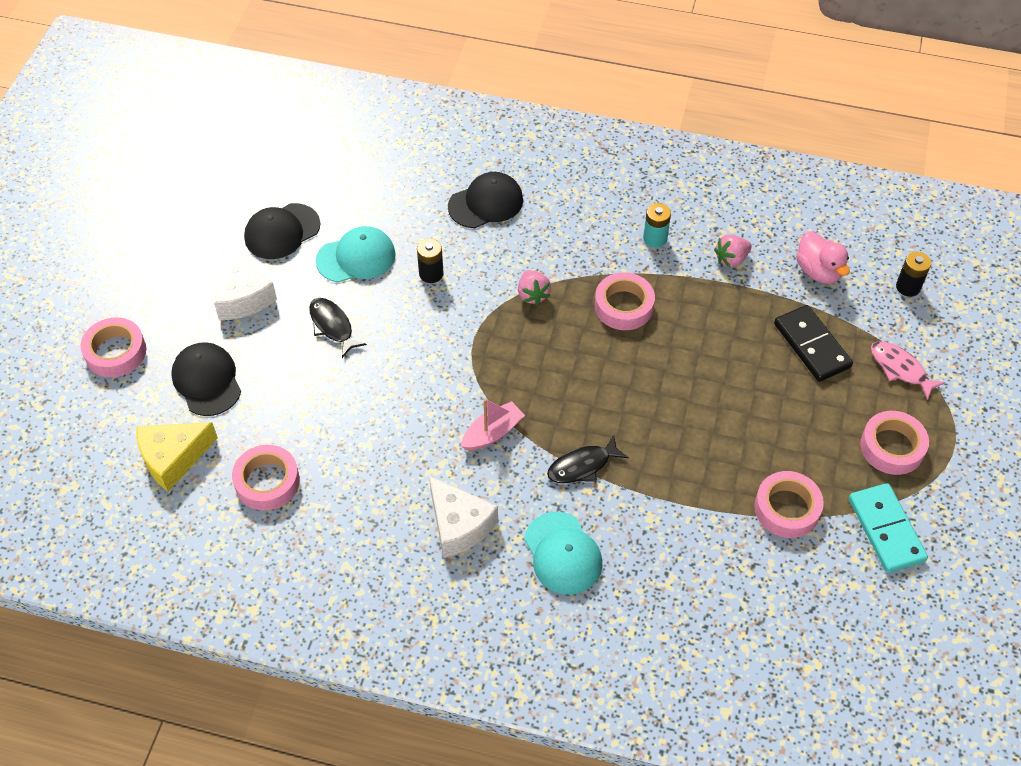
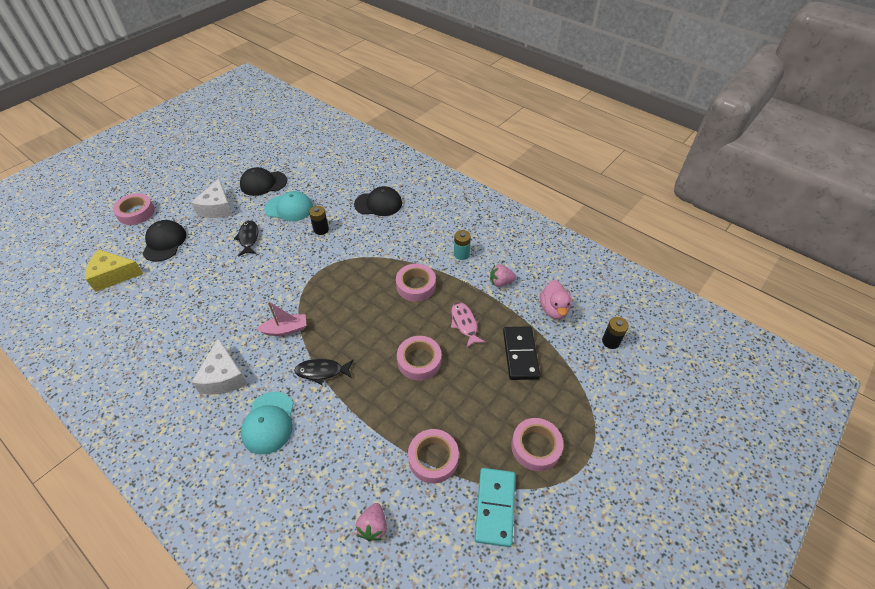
camera: 25 degrees right, 5 degrees down
pink tape [232,445,300,511] -> pink tape moved to [397,336,441,381]
pink strawberry [518,270,551,305] -> pink strawberry moved to [356,503,387,542]
pink fish [871,341,946,400] -> pink fish moved to [451,302,485,348]

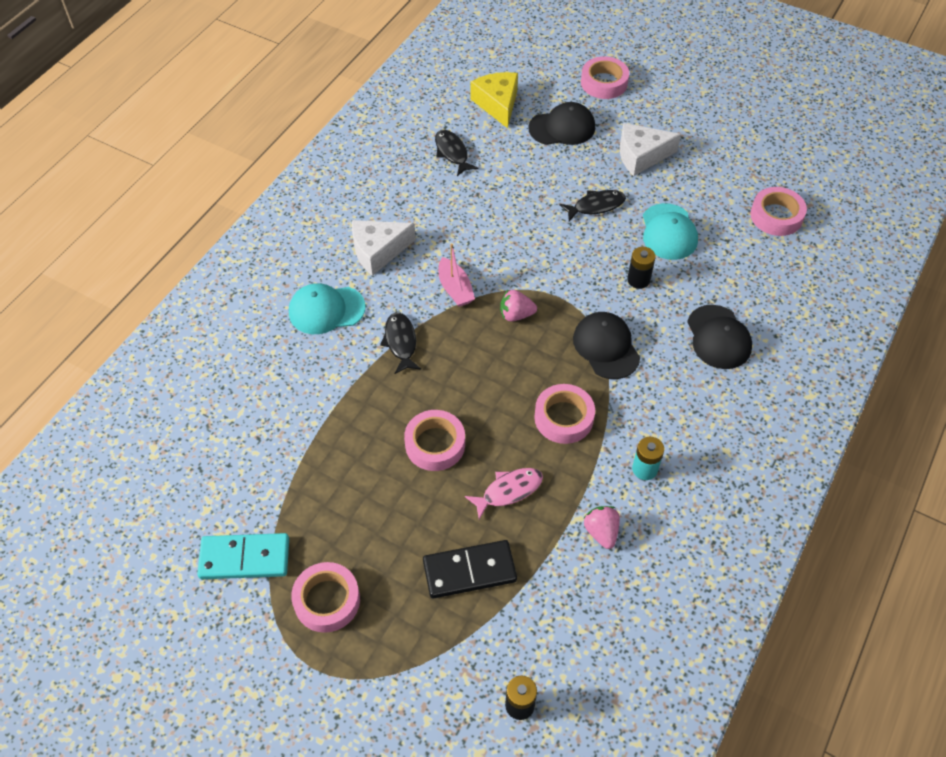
camera: 80 degrees right, 5 degrees up
black cap [240,167,287,196] -> black cap moved to [573,312,640,379]
pink strawberry [356,503,387,542] -> pink strawberry moved to [500,290,537,322]
pink tape [408,429,459,484] -> pink tape moved to [751,187,807,236]
pink duck [540,280,572,319] -> none
none -> black fish [435,130,478,176]

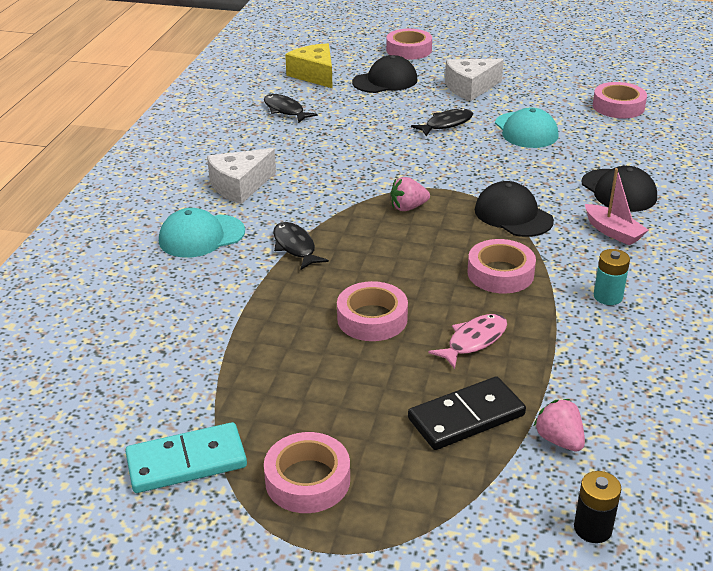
camera: 15 degrees left, 20 degrees down
pink boat [439,244,475,307] -> pink boat moved to [585,168,648,245]
pink strawberry [583,506,620,549] -> pink strawberry moved to [534,399,585,452]
black battery [627,247,656,289] -> none

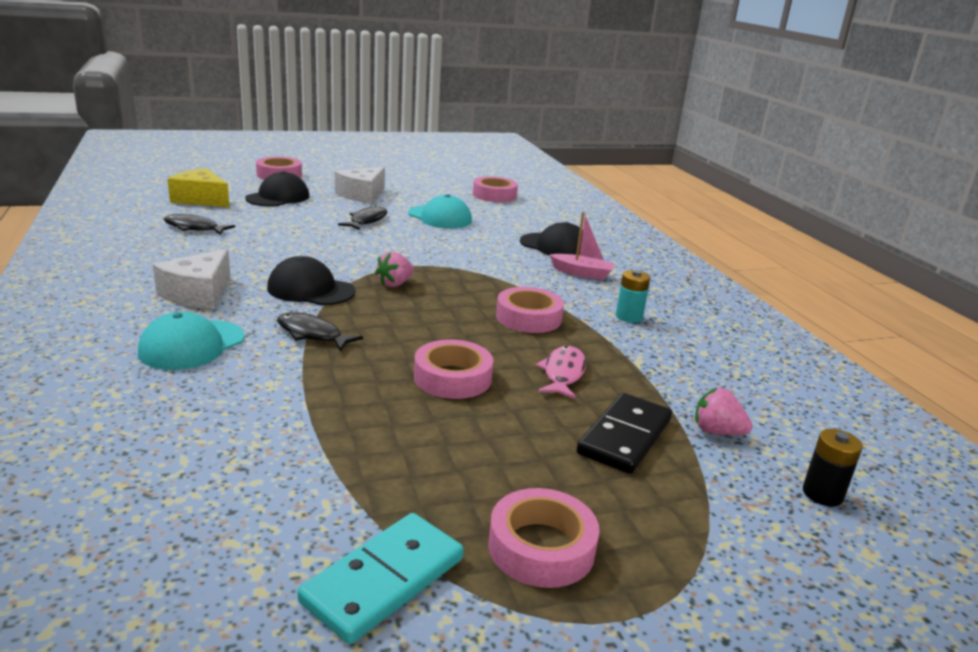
camera: 35 degrees left, 10 degrees down
black cap [475,181,554,237] -> black cap moved to [267,256,355,305]

